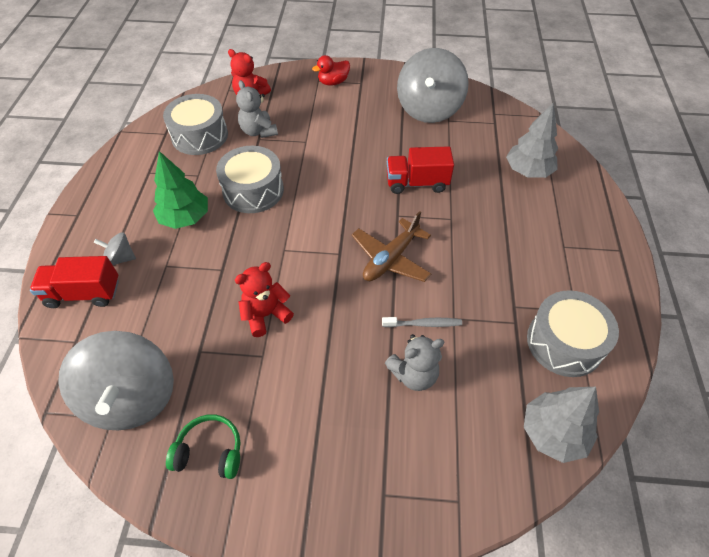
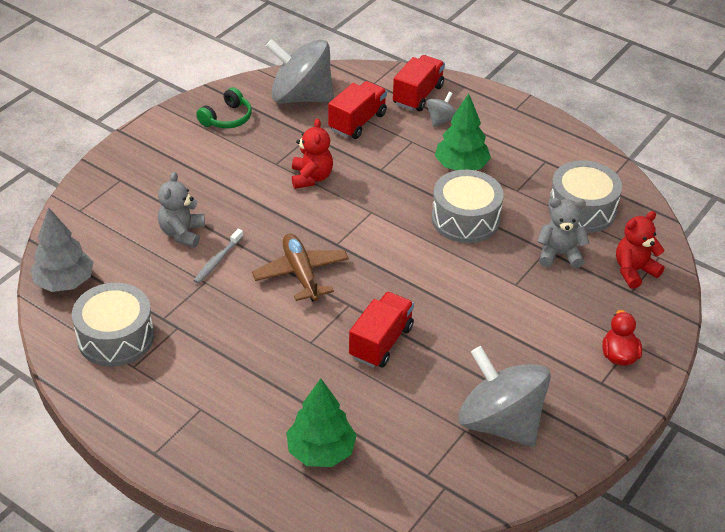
camera: 120 degrees right, 10 degrees down
grey tree [506,103,558,178] -> green tree [286,378,357,467]
none -> red truck [328,81,387,139]

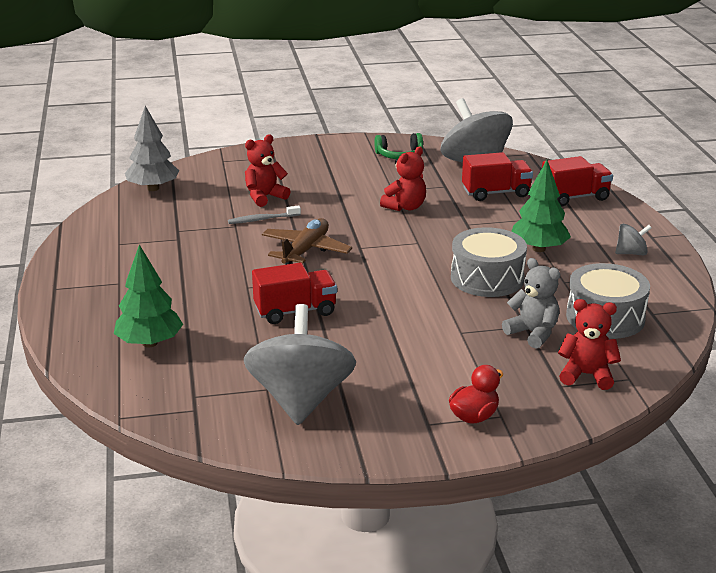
camera: 45 degrees right, 15 degrees down
grey drum [72,283,154,367] -> none
grey teddy bear [158,172,205,248] -> red teddy bear [245,134,291,207]
grey spinning top [427,92,456,127] -> grey spinning top moved to [615,224,652,255]

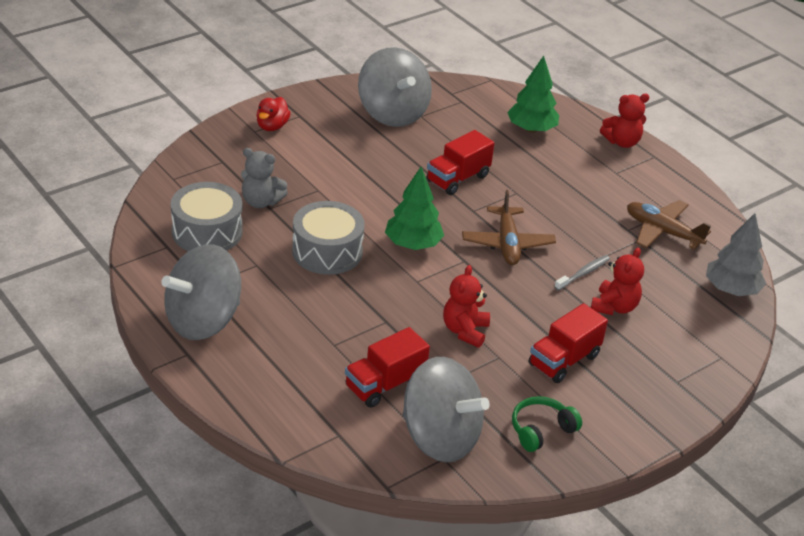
camera: 150 degrees right, 10 degrees up
green tree [511,160,571,252] -> green tree moved to [385,167,444,250]
red truck [542,156,613,206] -> red truck moved to [529,303,608,383]
red teddy bear [558,299,621,390] -> red teddy bear moved to [600,94,649,148]
grey spinning top [615,224,652,255] -> grey spinning top [161,244,241,340], size x2.29
none -> brown plane [627,200,711,249]

